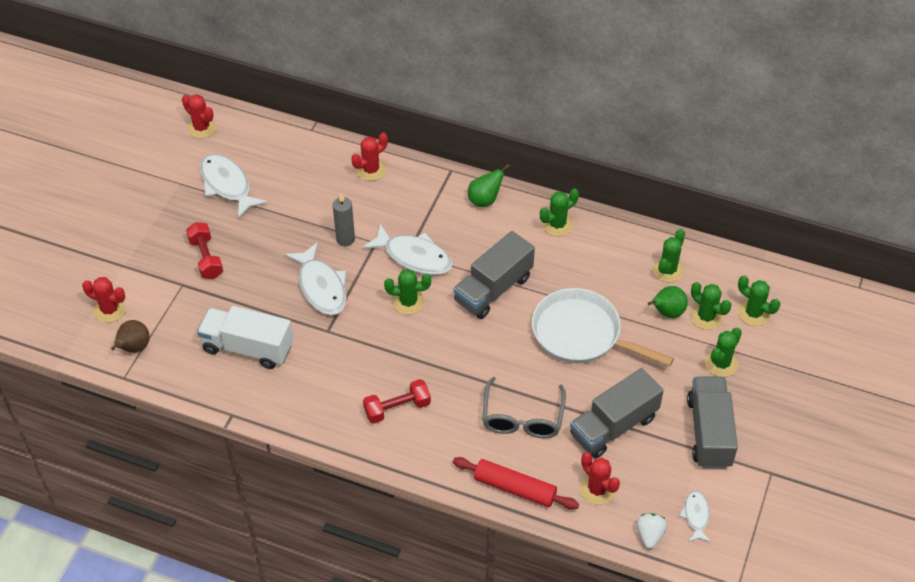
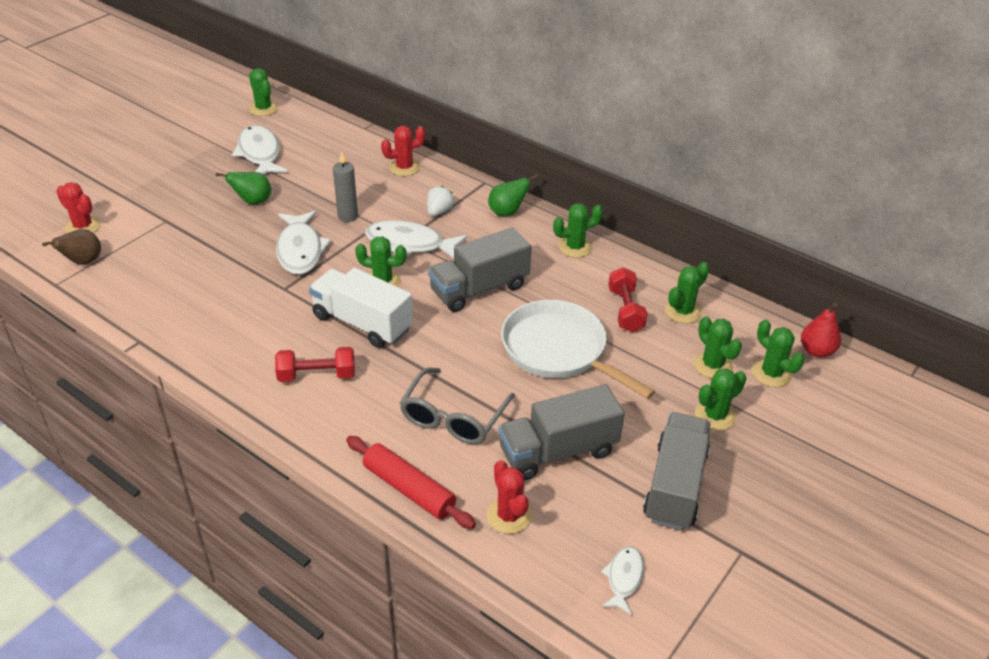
camera: 15 degrees right, 10 degrees down
red cactus [182,94,216,138] -> green cactus [249,68,278,116]
red dumbbell [186,222,223,279] -> red dumbbell moved to [608,267,648,332]
white truck [197,306,293,369] -> white truck moved to [309,268,413,348]
white fish [362,224,453,275] -> white fish turned 150 degrees clockwise [365,220,467,258]
white strawberry [637,513,667,549] -> white strawberry moved to [427,186,454,216]
green pear [648,286,688,318] -> green pear moved to [216,172,271,205]
none -> red pear [801,303,841,358]

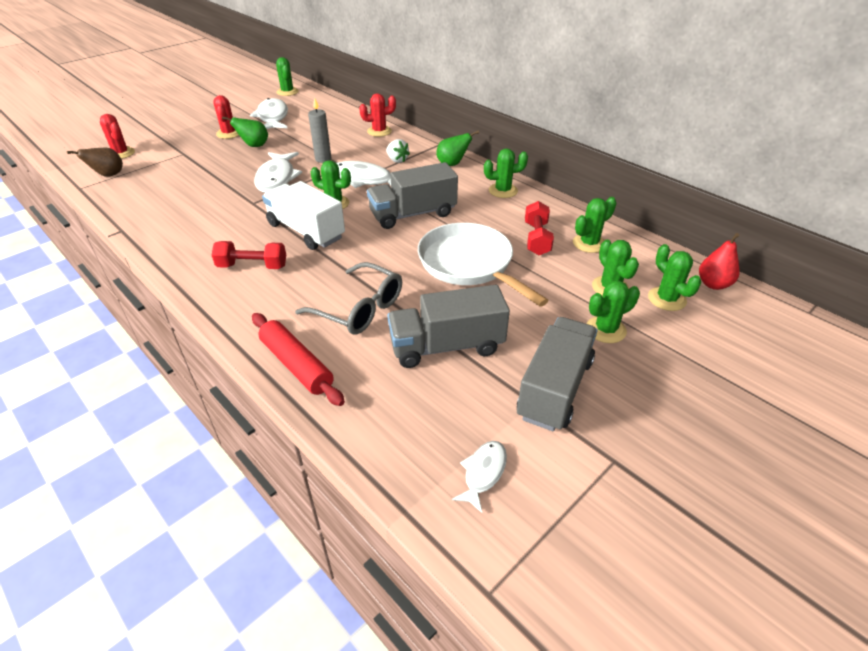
camera: 10 degrees right, 0 degrees up
grey glasses [400,368,515,444] -> grey glasses turned 90 degrees counterclockwise [295,262,402,335]
white strawberry [427,186,454,216] -> white strawberry turned 105 degrees clockwise [386,139,410,163]
red cactus [487,460,532,534] -> red cactus moved to [213,95,239,139]

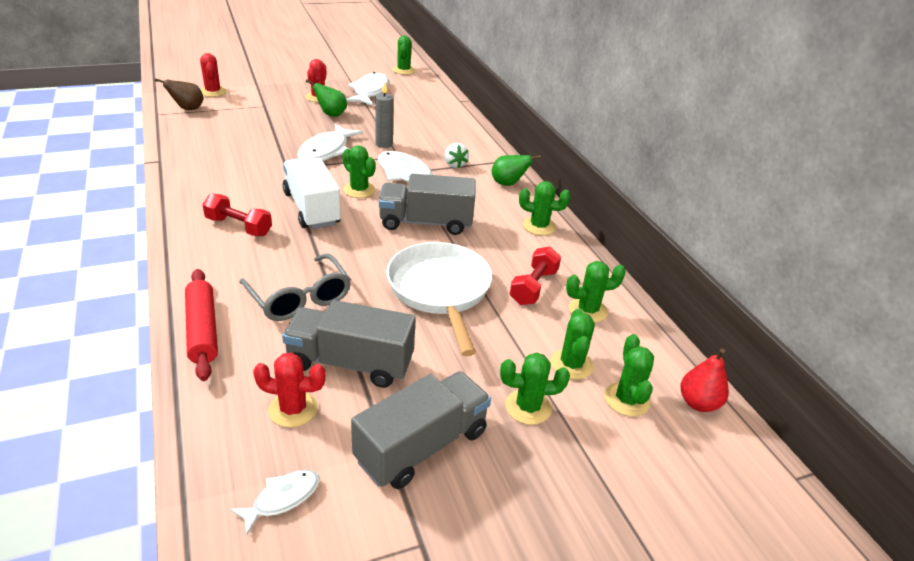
camera: 20 degrees right, 5 degrees down
red cactus [359,93,396,137] -> red cactus moved to [253,353,326,427]

